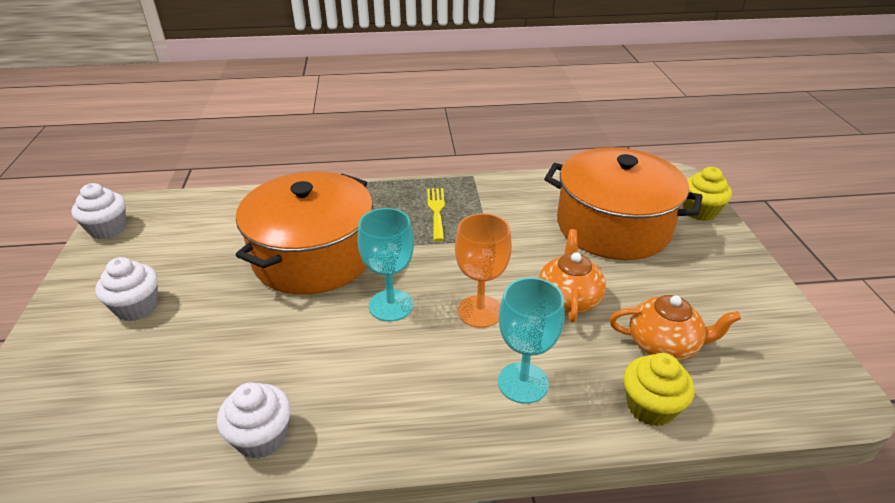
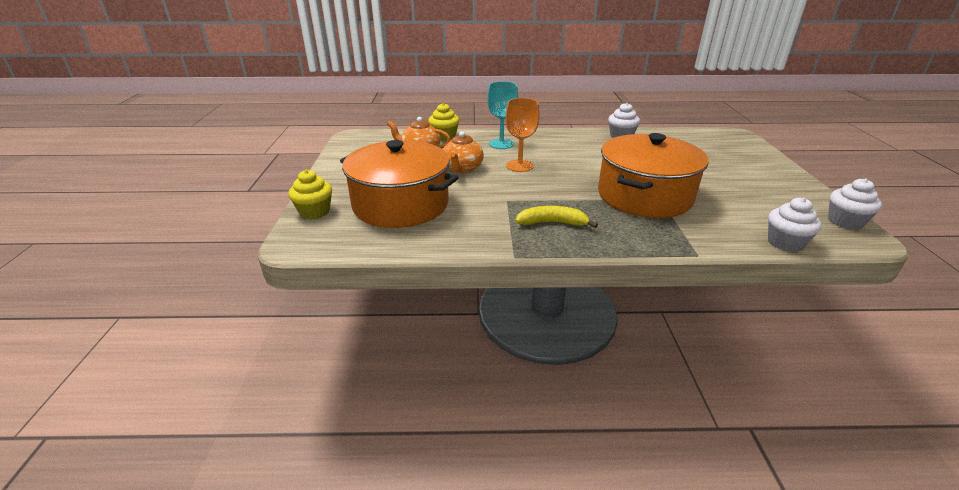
camera: 175 degrees left, 5 degrees down
white cupcake [95,257,158,321] -> white cupcake moved to [768,198,822,252]
turquoise goblet [358,208,414,322] -> none
yellow fork [427,188,445,241] -> yellow banana [515,206,598,228]

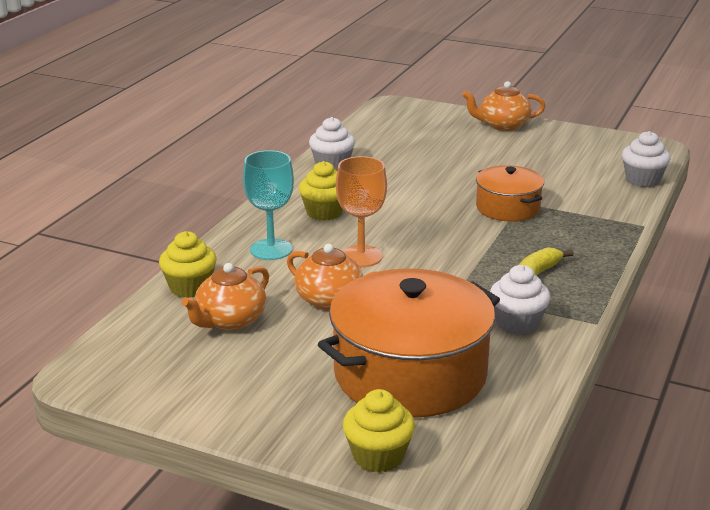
camera: 65 degrees left, 5 degrees down
orange pot [598,133,709,218] -> orange pot [476,165,544,222], size x0.54
white cupcake [828,178,882,230] -> white cupcake moved to [490,265,551,335]
none -> yellow cupcake [299,161,343,221]
none -> orange teapot [462,81,545,131]

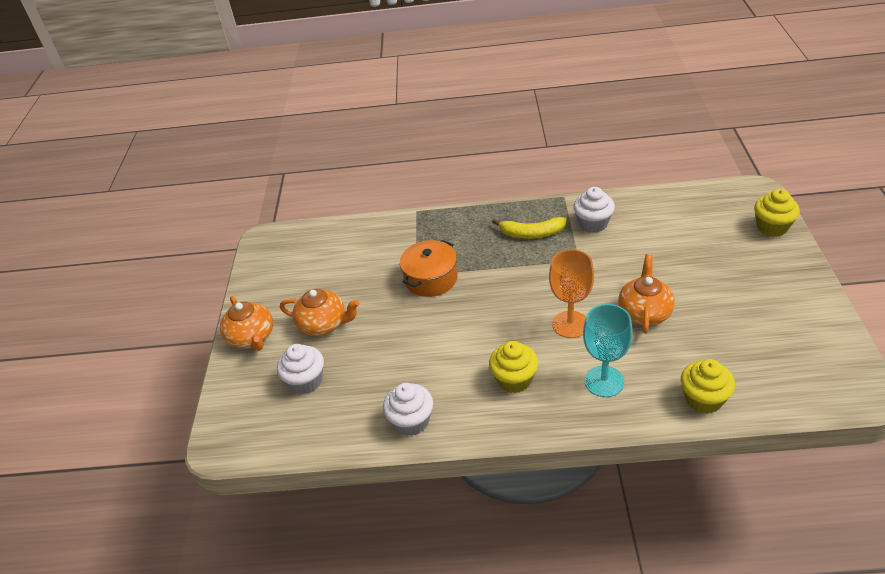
camera: 110 degrees left, 15 degrees up
orange teapot [182,263,269,331] -> orange teapot moved to [280,289,360,336]
orange pot [318,268,500,418] -> none
white cupcake [622,131,671,187] -> white cupcake moved to [277,344,324,394]

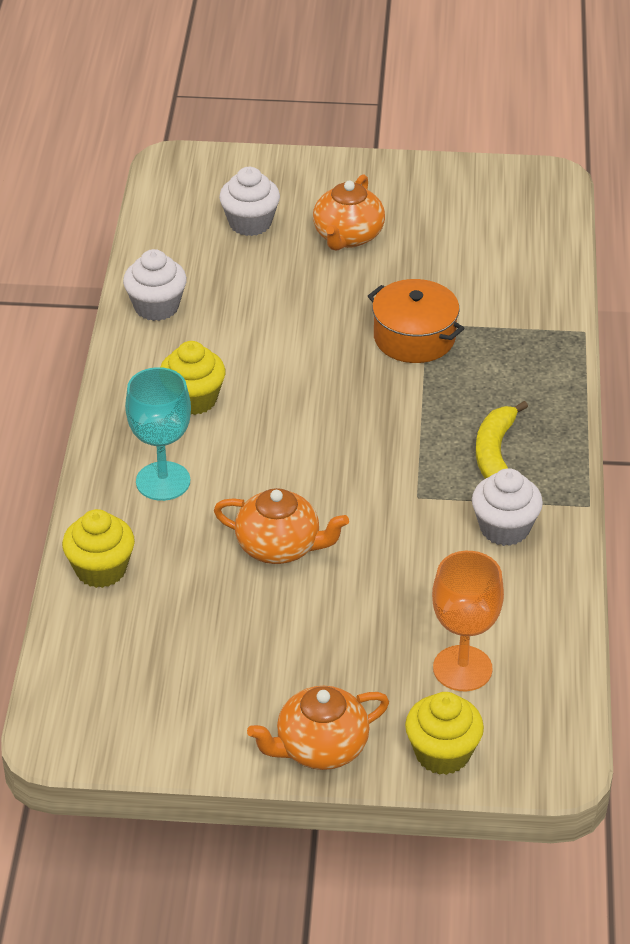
camera: 90 degrees right, 0 degrees up
orange teapot [220,296,273,351] -> orange teapot moved to [247,686,389,770]
orange goblet [549,249,594,338] -> orange goblet moved to [432,551,504,691]

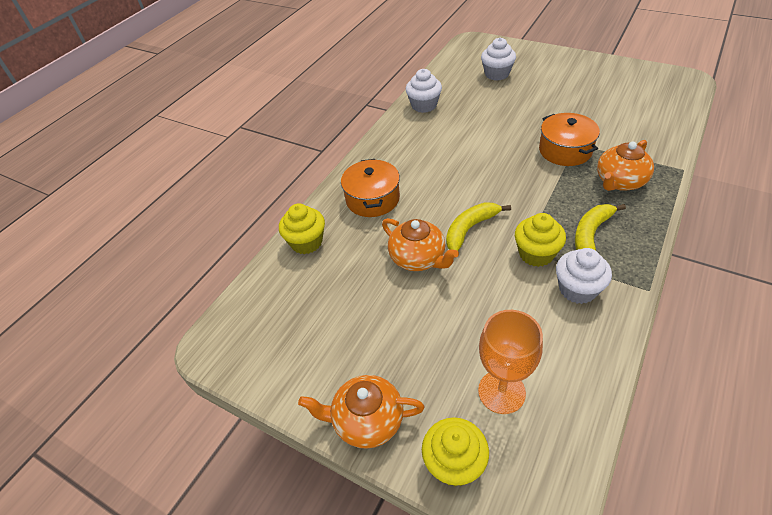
camera: 30 degrees right, 5 degrees up
turquoise goblet [125,367,191,501] -> orange pot [341,159,400,217]
yellow cupcake [160,341,225,415] -> yellow cupcake moved to [515,213,566,267]
orange teapot [313,174,385,251] -> orange teapot moved to [597,140,654,191]
none -> yellow banana [446,202,511,251]

